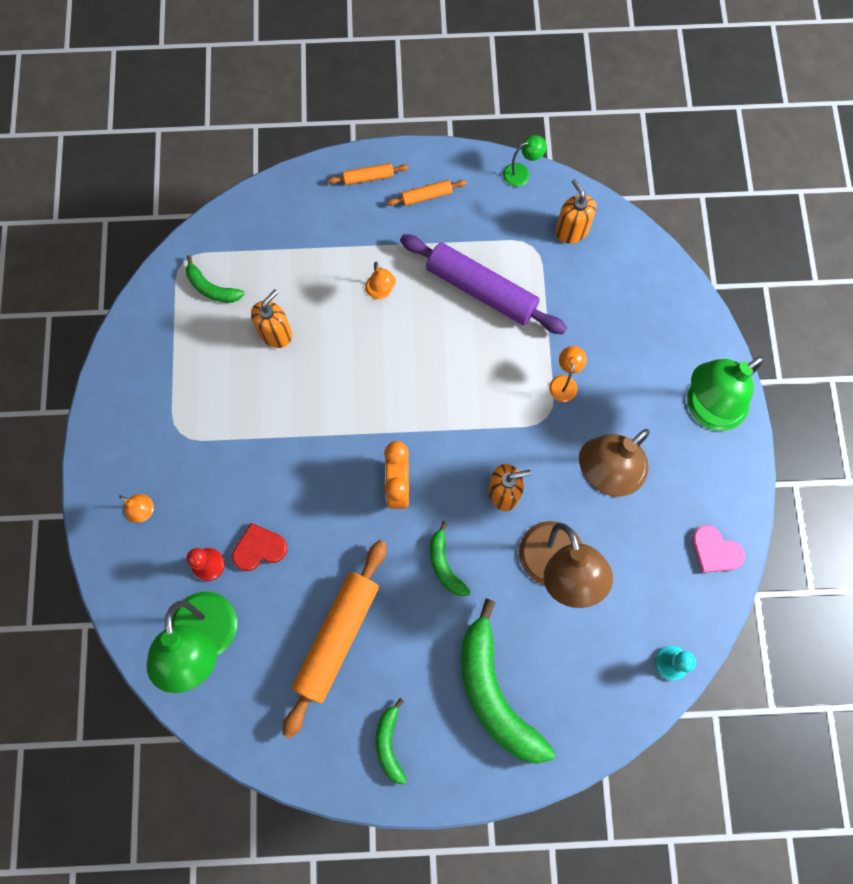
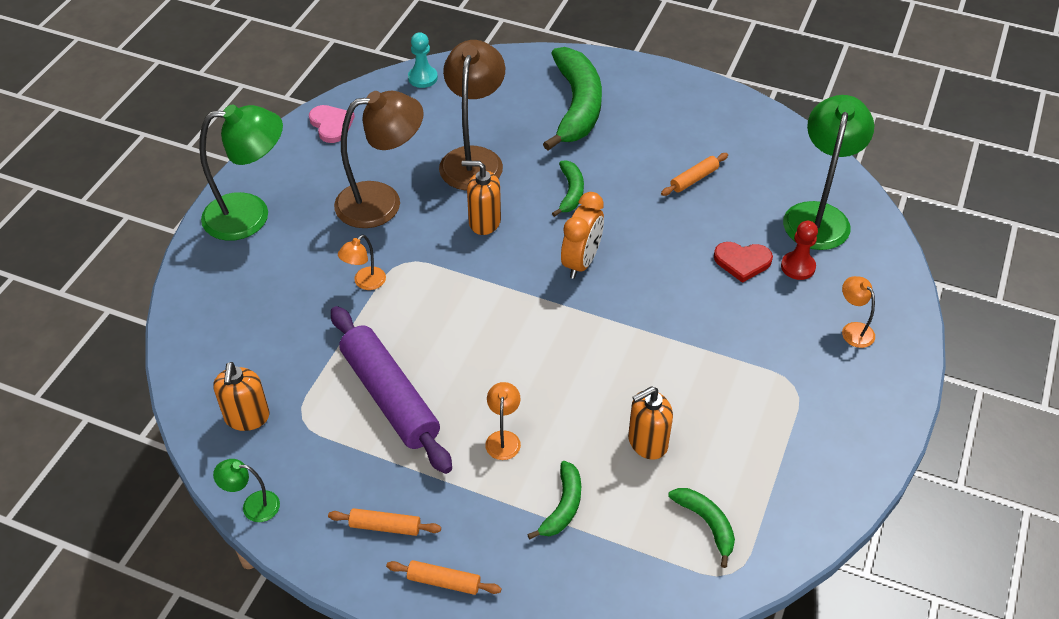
camera: 155 degrees left, 25 degrees down
orange rolling pin [283,540,386,738] -> orange rolling pin [661,153,728,196], size x0.45
green banana [376,698,407,784] -> green banana moved to [527,461,581,539]

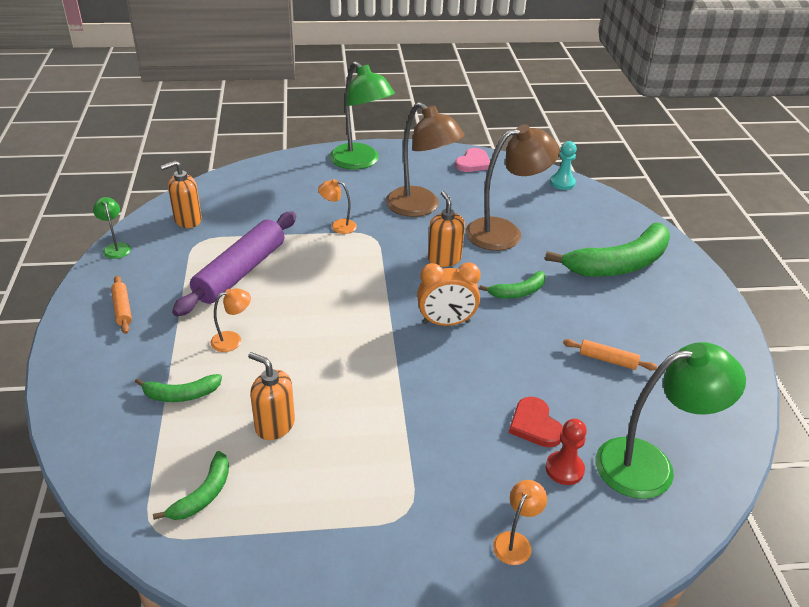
camera: 60 degrees right, 10 degrees down
orange rolling pin [386,560,502,595] -> none

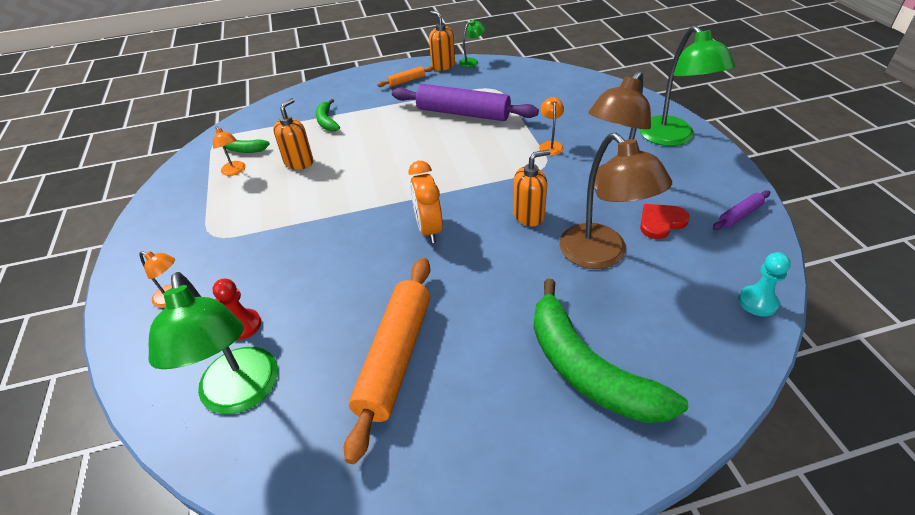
camera: 85 degrees right, 5 degrees up
orange soap dispenser [160,160,202,228] -> orange soap dispenser moved to [429,11,455,71]
orange lamp [210,288,251,352] -> orange lamp moved to [213,126,246,176]
green lamp [330,61,395,170] -> green lamp turned 60 degrees counterclockwise [639,25,735,146]
pink heart [455,148,490,172] -> purple rolling pin [713,190,770,230]
green banana [479,271,546,299] -> none
red heart [509,397,563,447] -> red heart moved to [640,204,690,239]
orange rolling pin [563,339,658,370] -> orange rolling pin [344,258,430,464], size x2.22

